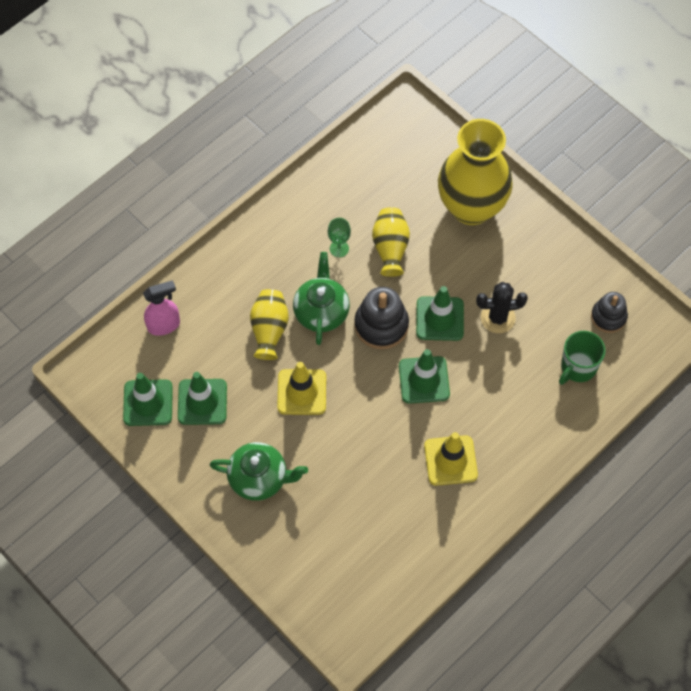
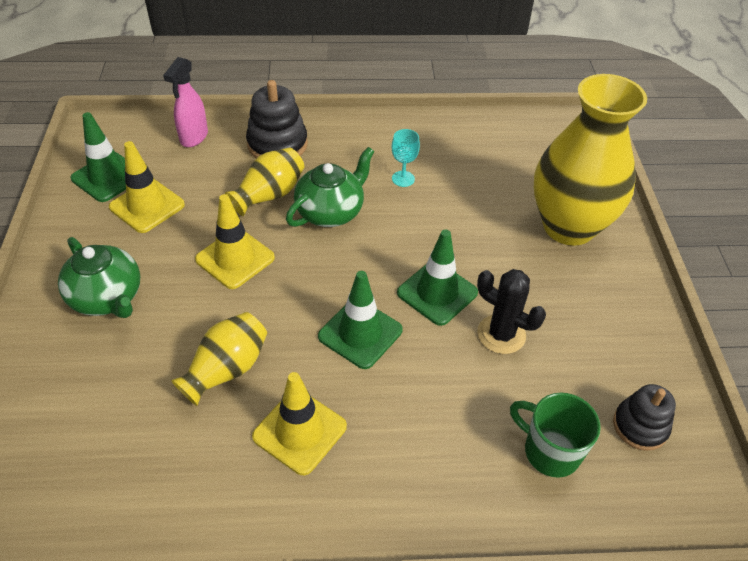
camera: 40 degrees right, 15 degrees down
pink spray bottle [143,280,180,336] -> pink spray bottle turned 90 degrees clockwise [163,57,208,147]
green traffic cone [178,372,227,425] -> yellow traffic cone [109,141,185,233]
green goblet [328,218,351,257] -> turquoise goblet [392,129,420,187]
black stacking toy [354,287,409,349] -> black stacking toy moved to [246,80,308,159]
yellow vase [372,207,410,277] -> yellow vase moved to [171,312,267,406]
green mug [559,331,606,385] -> green mug turned 45 degrees clockwise [510,393,601,478]

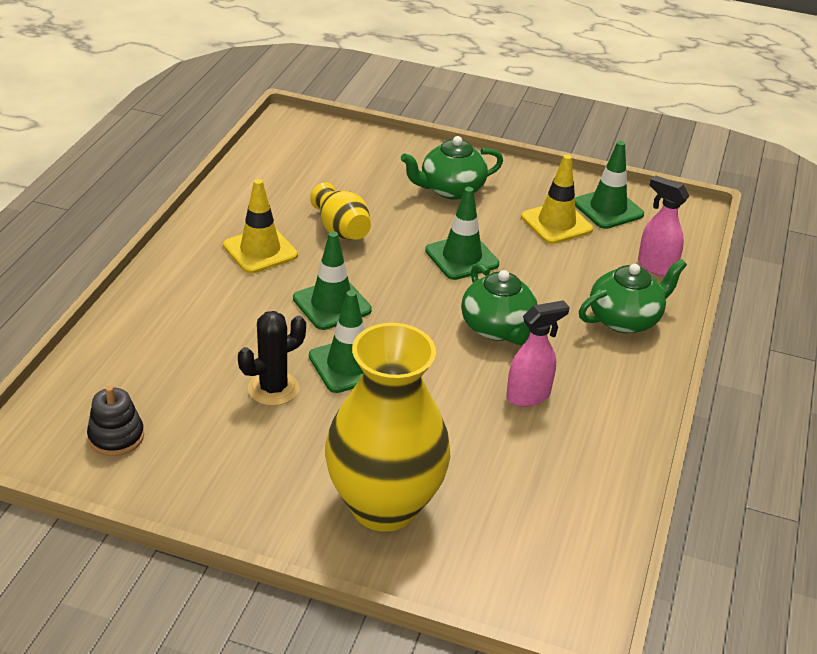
camera: 110 degrees right, 10 degrees down
yellow traffic cone [195,194,275,289] -> green traffic cone [425,187,499,280]
yellow vase [225,147,304,216] -> none
black stacking toy [246,80,308,159] -> green teapot [579,259,687,333]
turquoise goblet [392,129,420,187] -> pink spray bottle [506,300,570,407]
green mug [510,393,601,478] -> none

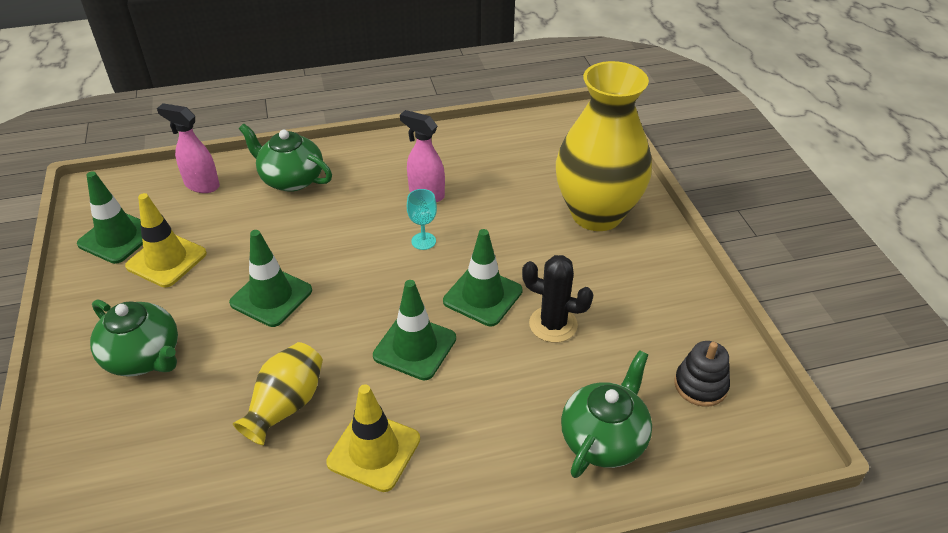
camera: 120 degrees left, 5 degrees up
green teapot [461,263,538,345] -> green teapot moved to [561,350,652,478]
pink spray bottle [638,176,689,277] -> pink spray bottle turned 105 degrees clockwise [157,103,220,193]
none -> turquoise goblet [407,189,437,250]

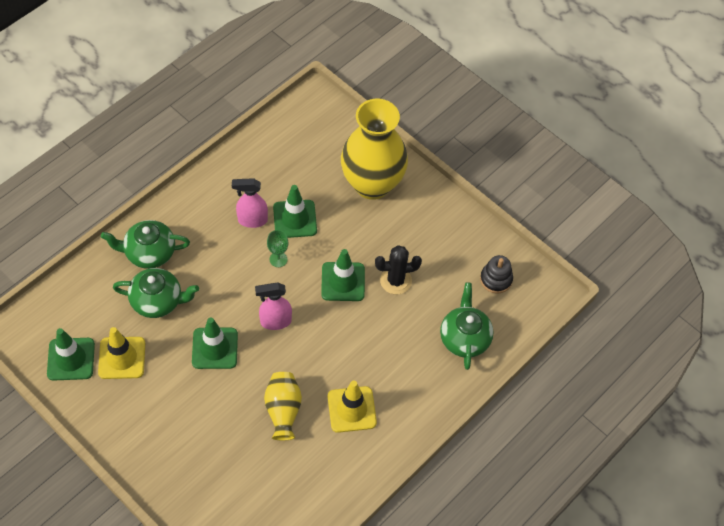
camera: 35 degrees left, 15 degrees up
green teapot [90,300,178,377] -> green teapot moved to [113,268,199,318]
pink spray bottle [157,103,220,193] -> pink spray bottle moved to [255,282,292,330]
green traffic cone [373,280,456,380] -> green traffic cone moved to [273,185,317,238]
turquoise goblet [407,189,437,250] -> green goblet [267,230,289,267]

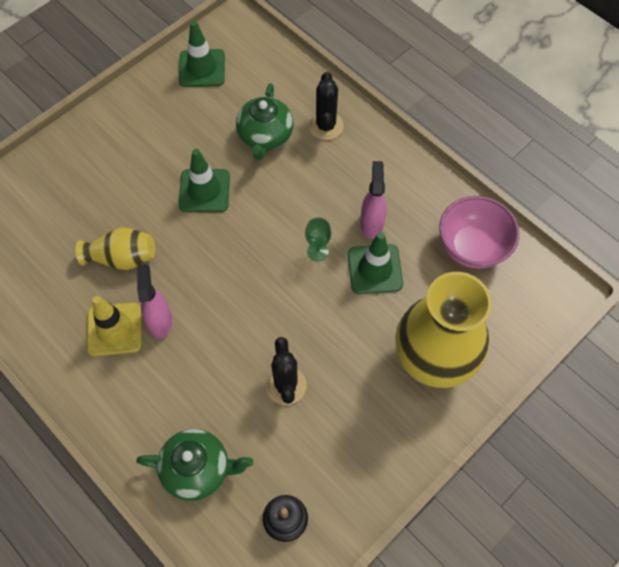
camera: 95 degrees right, 5 degrees up
yellow traffic cone [98,327,145,379] -> none
green teapot [101,220,190,269] -> black cactus [309,72,344,140]
pink spray bottle [255,282,292,330] -> pink spray bottle moved to [137,264,172,339]
green traffic cone [321,249,365,301] -> none
none -> pink bowl [439,196,520,269]

